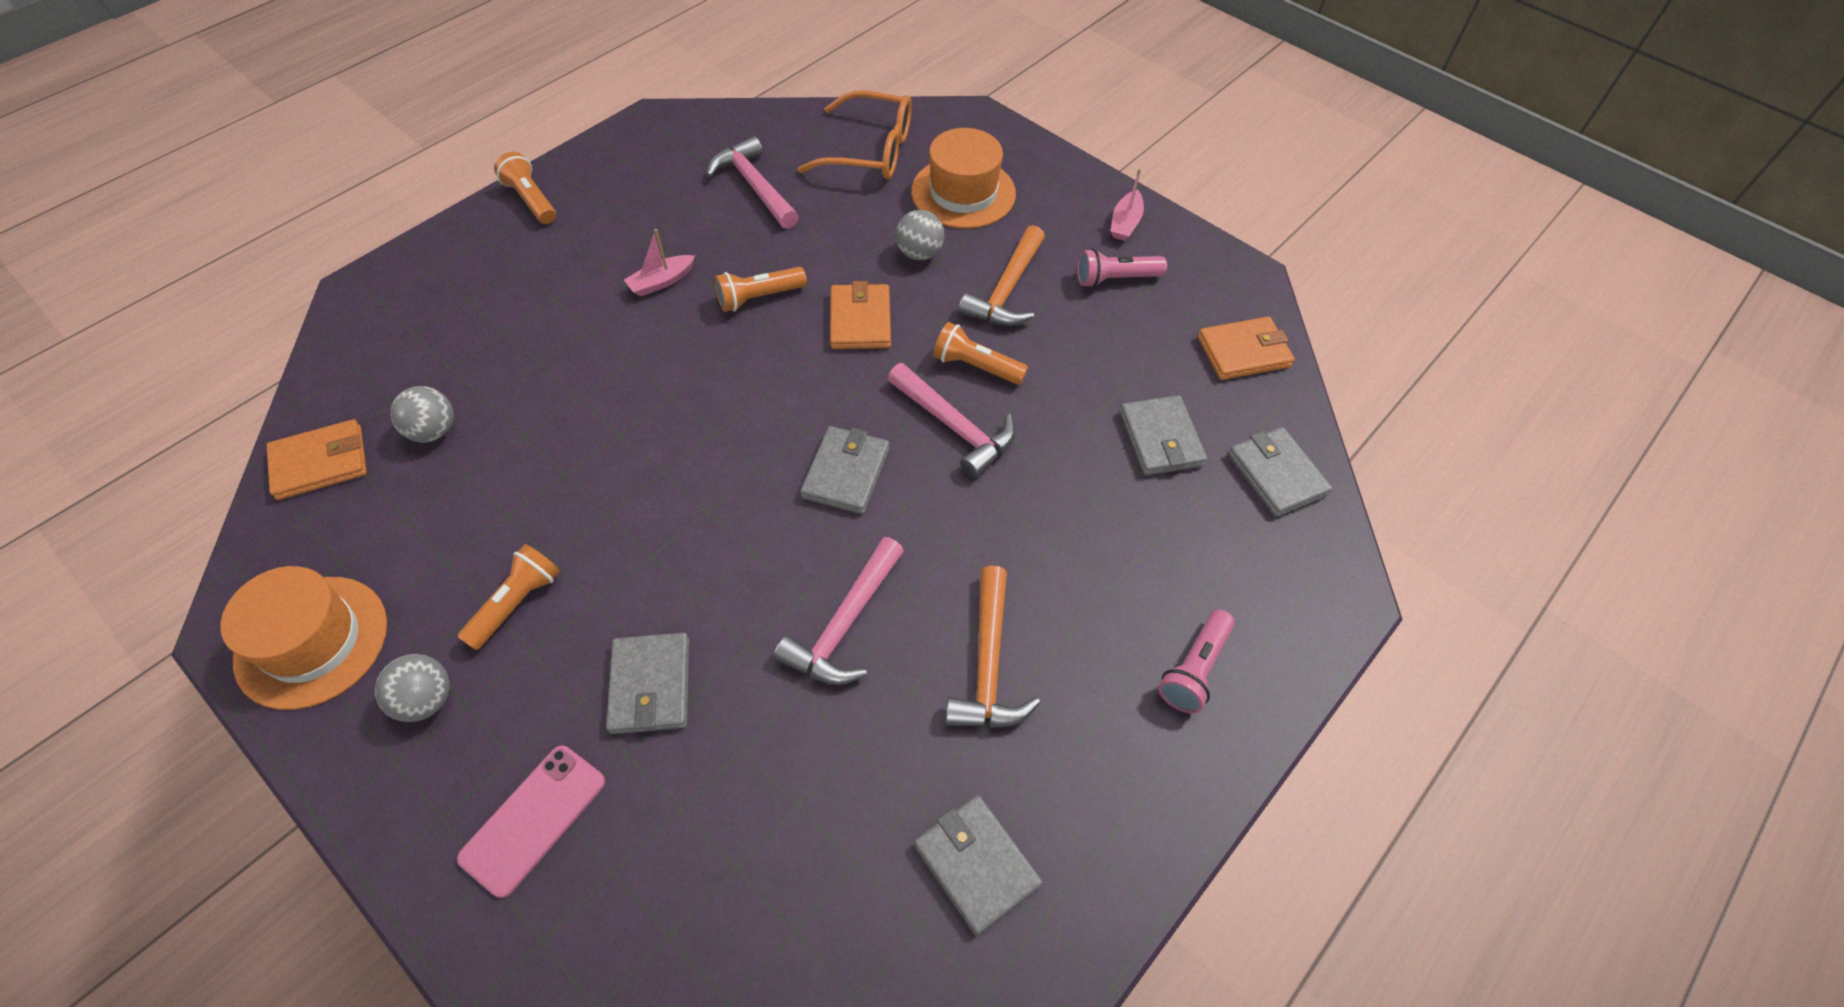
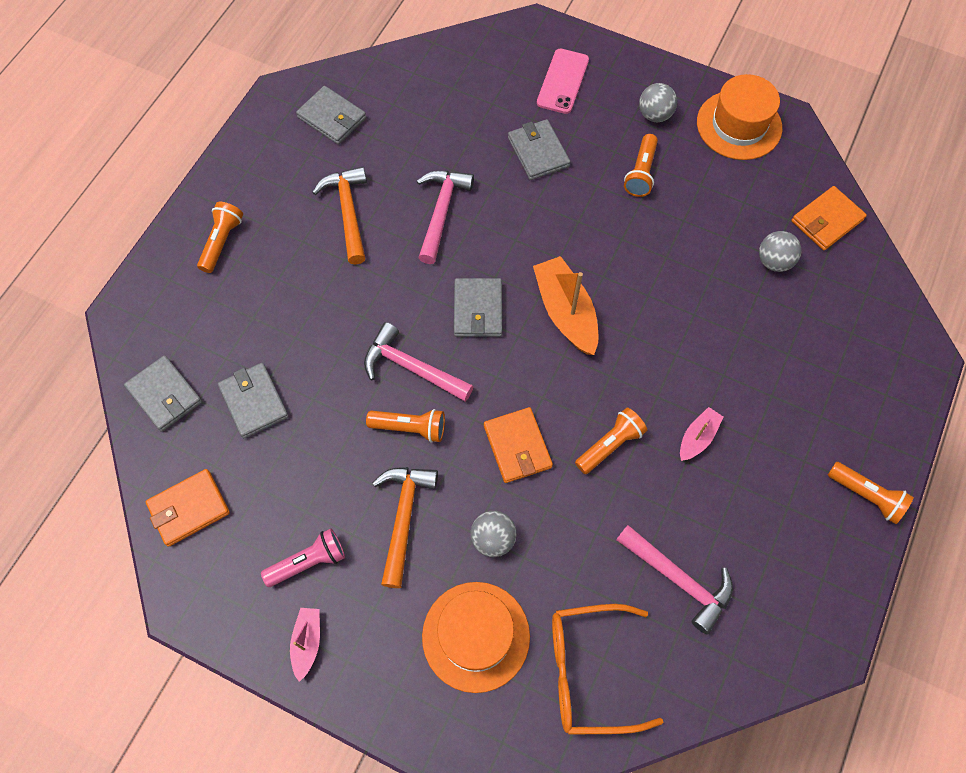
camera: 165 degrees right, 10 degrees up
pink flashlight [1158,609,1235,714] -> orange flashlight [197,202,243,273]
none -> orange boat [533,256,598,355]

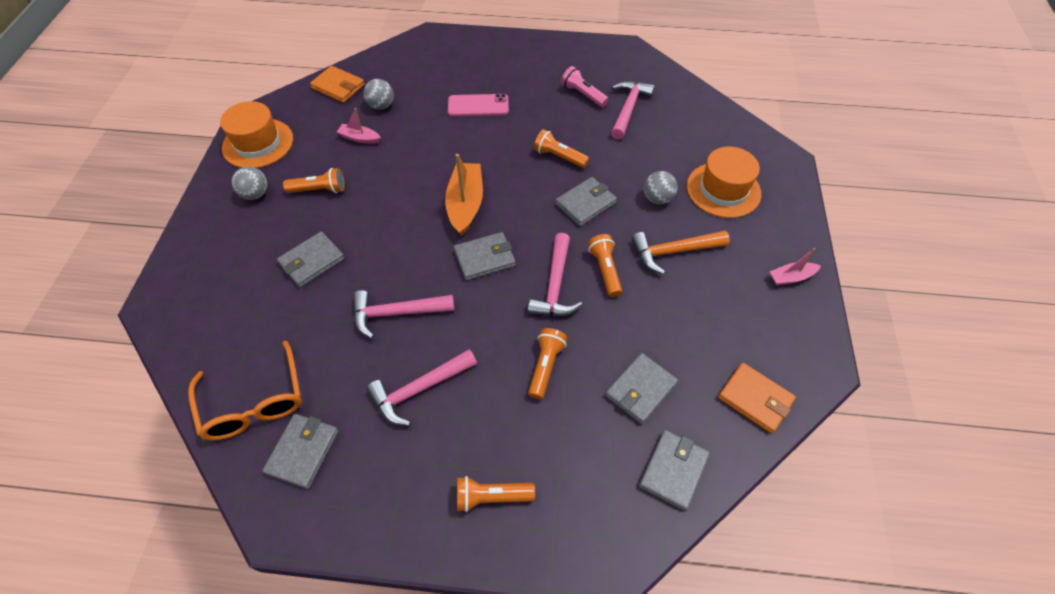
camera: 110 degrees left, 10 degrees down
pink flashlight [261,529,345,587] -> pink flashlight moved to [561,66,609,107]
orange hammer [312,166,367,265] -> pink hammer [367,349,477,426]
orange wallet [484,407,553,483] -> grey wallet [556,177,617,226]
orange boat [533,256,598,355] -> orange boat turned 135 degrees clockwise [445,154,483,236]
pink phone [537,49,589,114] -> pink phone moved to [448,94,509,116]
orange glasses [552,604,664,735] -> orange glasses moved to [188,340,302,441]
pink boat [680,407,723,461] -> pink boat moved to [337,108,381,144]
orange flashlight [828,462,914,524] -> orange flashlight moved to [528,328,567,399]

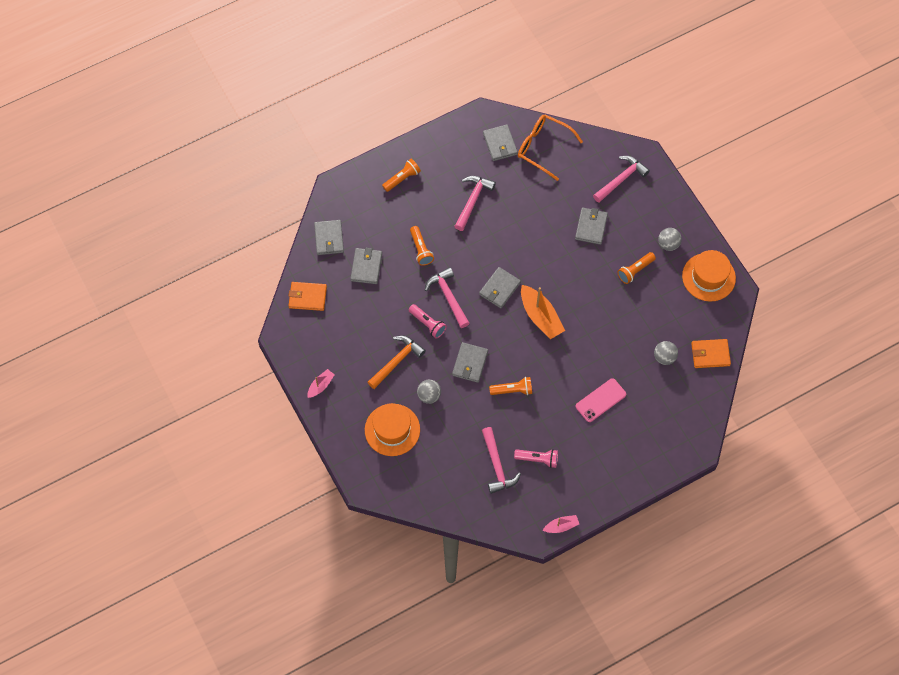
camera: 145 degrees right, 10 degrees up
pink boat [337,108,381,144] -> pink boat moved to [543,515,579,533]
pink hammer [353,290,454,339] -> pink hammer moved to [593,156,650,203]
orange flashlight [588,234,622,297] -> pink flashlight [408,304,447,339]

